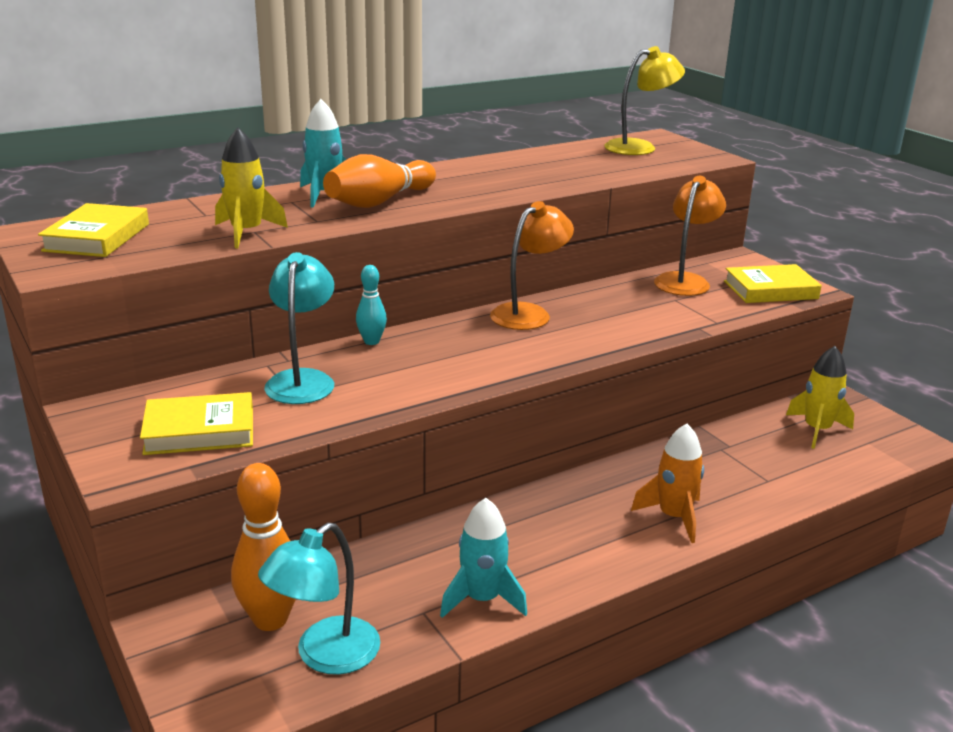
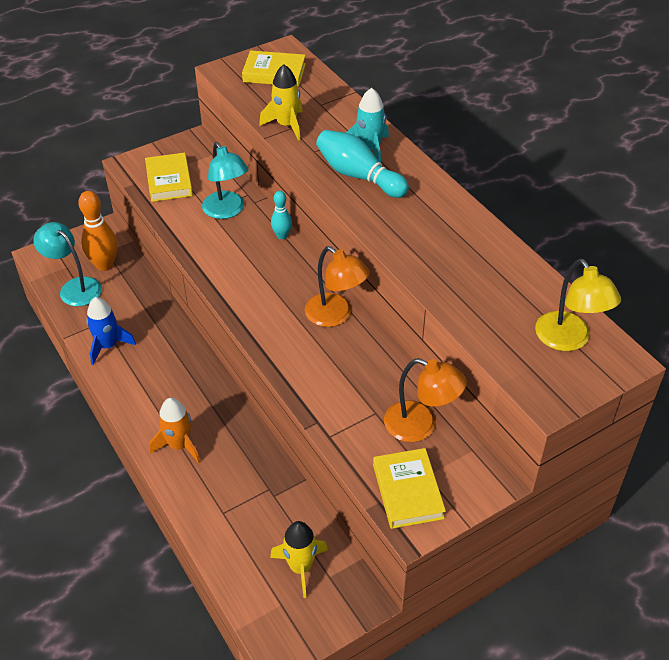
camera: 90 degrees right, 20 degrees up
turquoise lamp [264,252,334,404] -> turquoise lamp turned 60 degrees clockwise [202,142,249,219]
orange bowling pin [323,154,436,208] -> turquoise bowling pin [316,130,409,198]
turquoise rocket [440,498,527,618] -> blue rocket [86,297,136,365]

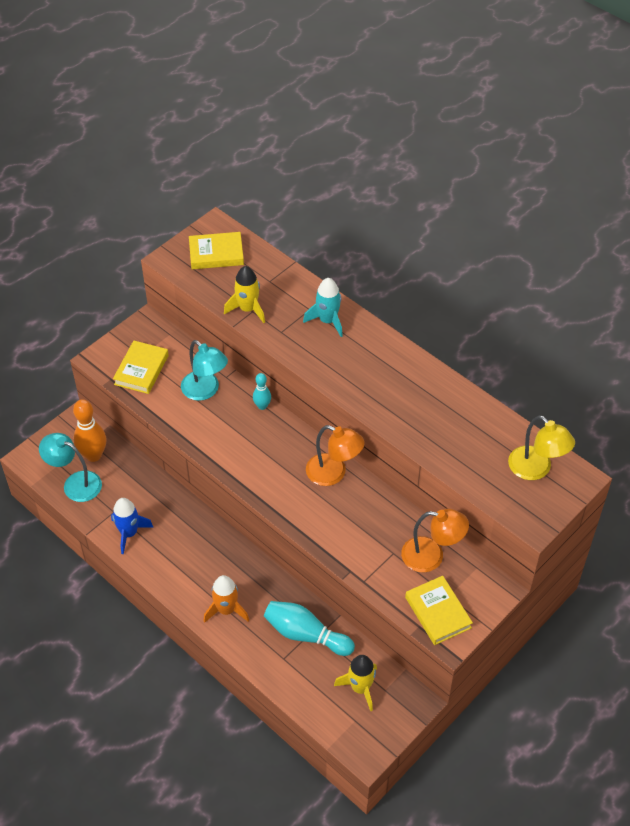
camera: 15 degrees left, 5 degrees up
yellow book [145,153,193,202] -> yellow book turned 45 degrees clockwise [113,340,169,394]
turquoise bowling pin [316,130,409,198] -> turquoise bowling pin moved to [264,601,355,656]

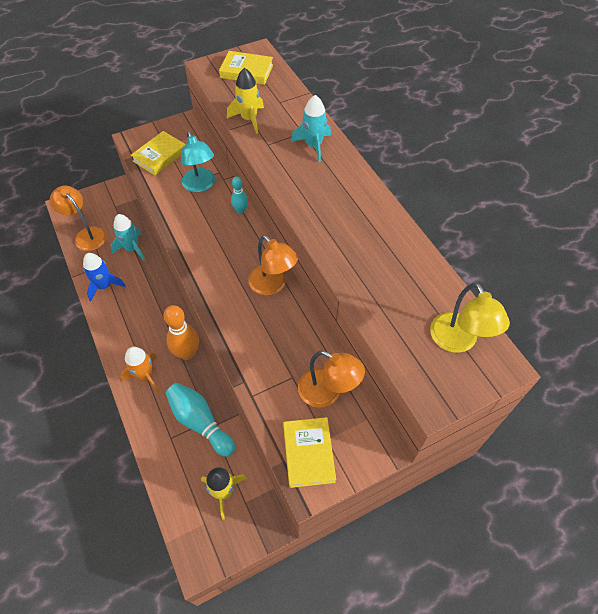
camera: 20 degrees right, 5 degrees up
turquoise lamp [39,433,102,502] -> orange lamp [50,186,107,251]
orange bowling pin [73,399,106,462] -> orange bowling pin moved to [163,305,199,360]
none -> turquoise rocket [110,214,145,261]

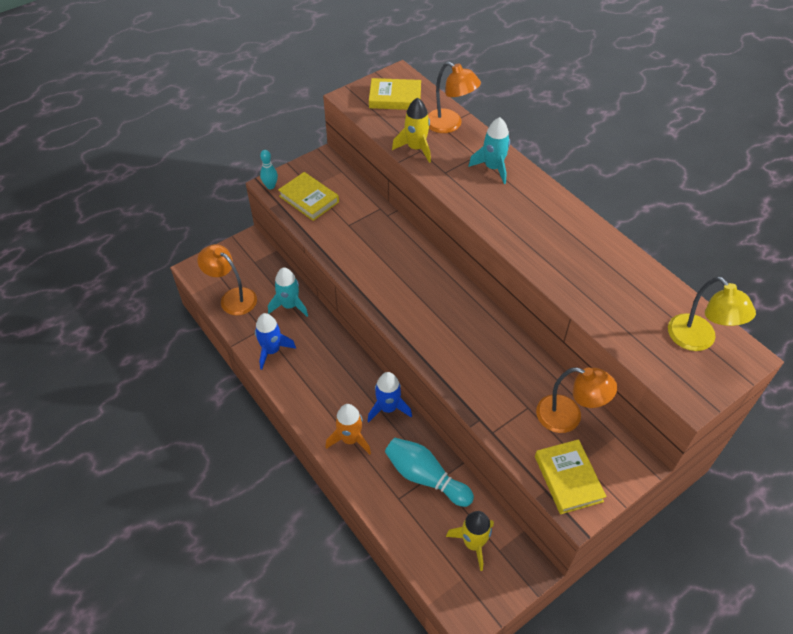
camera: 10 degrees left, 5 degrees down
yellow book [131,131,186,175] -> yellow book turned 75 degrees counterclockwise [278,172,339,221]
orange bowling pin [163,305,199,360] -> blue rocket [368,372,412,422]
turquoise lamp [181,131,215,192] -> none
turquoise bowling pin [231,176,248,214] -> turquoise bowling pin moved to [260,150,278,189]
orange lamp [249,235,298,295] -> orange lamp moved to [428,62,481,133]

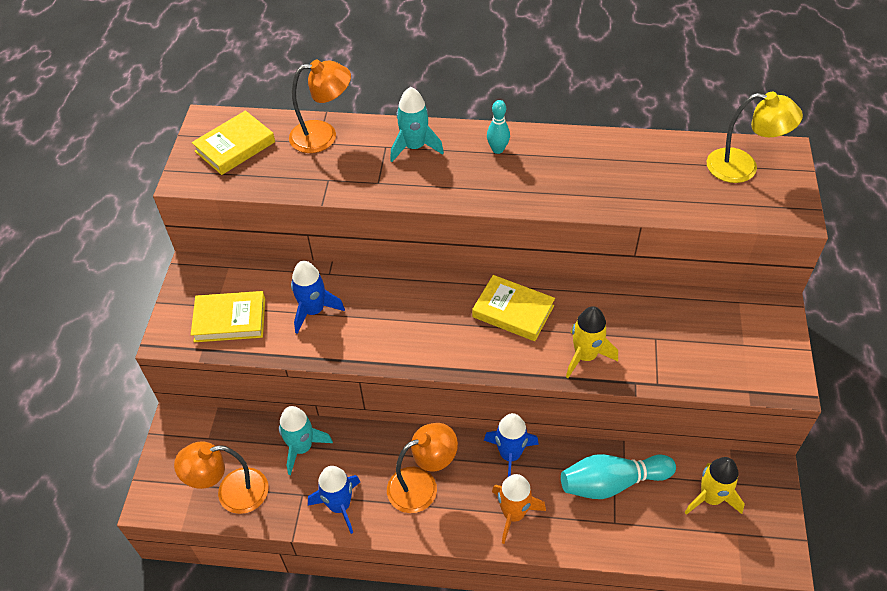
camera: 45 degrees left, 0 degrees up
turquoise bowling pin [260,150,278,189] -> turquoise bowling pin moved to [487,100,510,154]
yellow rocket [392,97,431,163] -> yellow rocket moved to [566,306,618,378]
yellow book [535,439,607,514] -> yellow book moved to [472,275,555,341]
orange lamp [536,367,617,433] -> orange lamp moved to [387,423,458,513]
none -> blue rocket [291,261,345,334]

